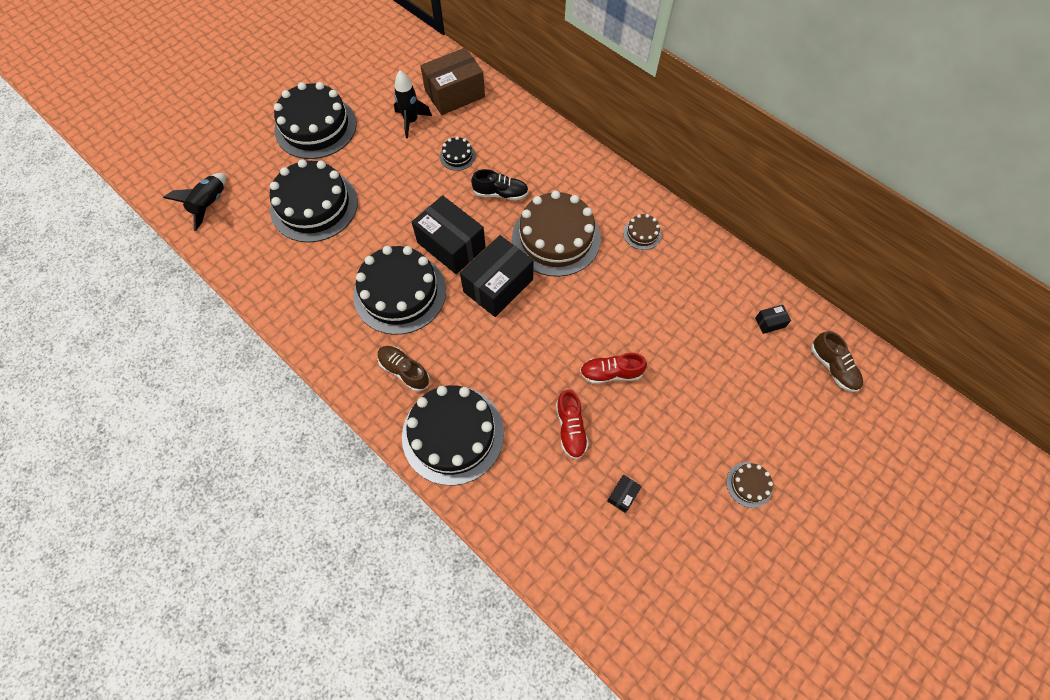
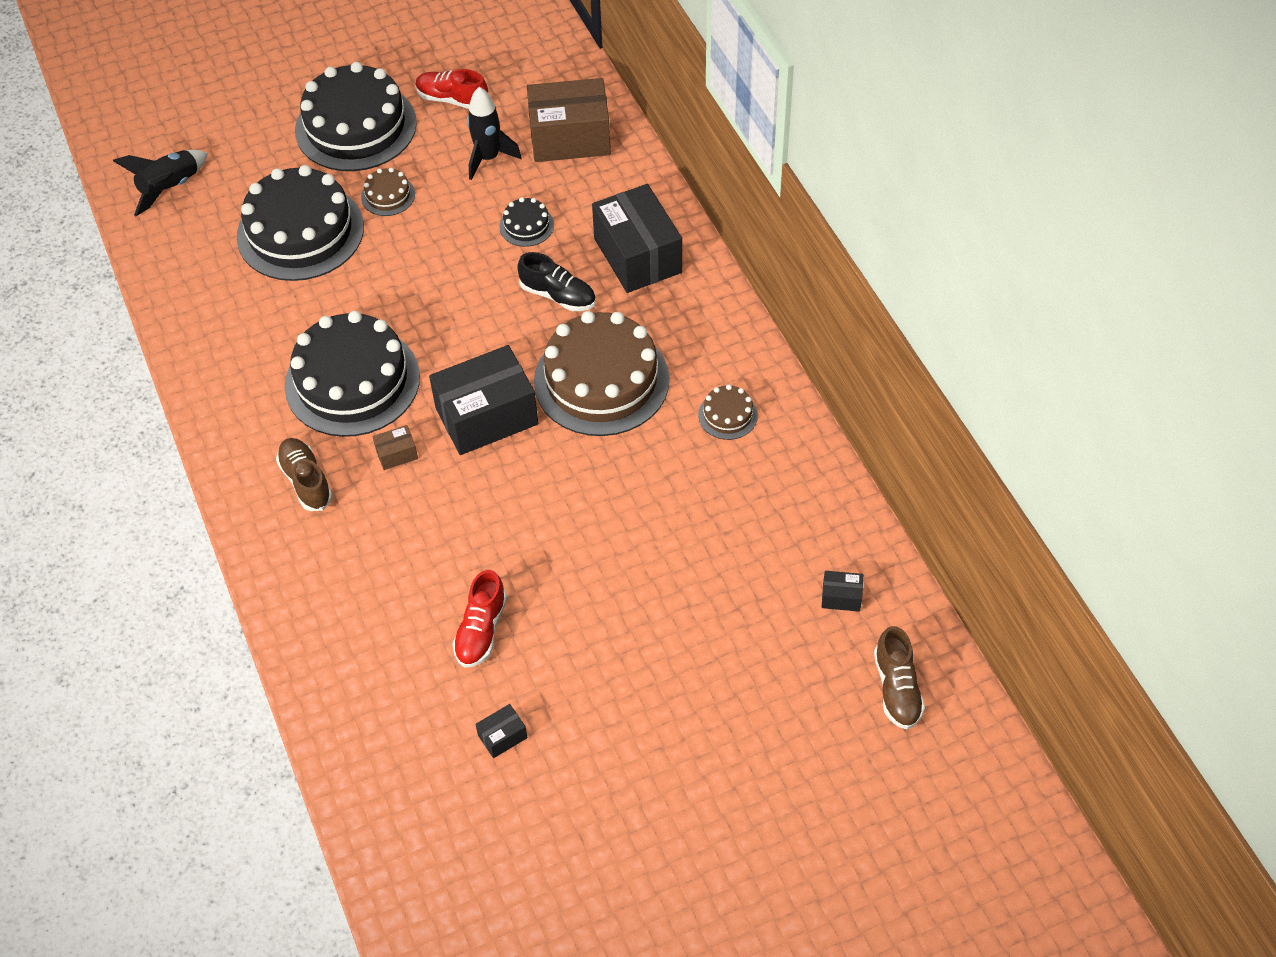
camera: 25 degrees right, 10 degrees down
black cake [402,385,504,486] -> none
black box [412,195,486,274] -> black box moved to [592,184,682,293]
red shoe [580,353,647,384] -> red shoe moved to [415,69,488,109]
brown cake [726,462,773,508] -> brown cake moved to [361,167,415,216]
none -> brown box [372,425,418,470]

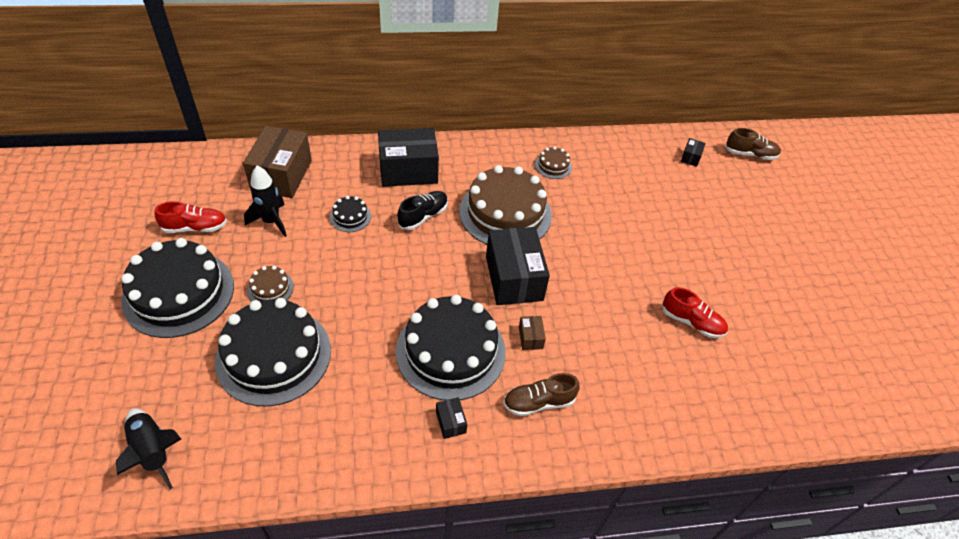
camera: 80 degrees left, 5 degrees down
red shoe [415,69,488,109] -> red shoe turned 135 degrees counterclockwise [154,201,227,233]
black box [475,704,528,758] -> black box moved to [436,397,467,439]

